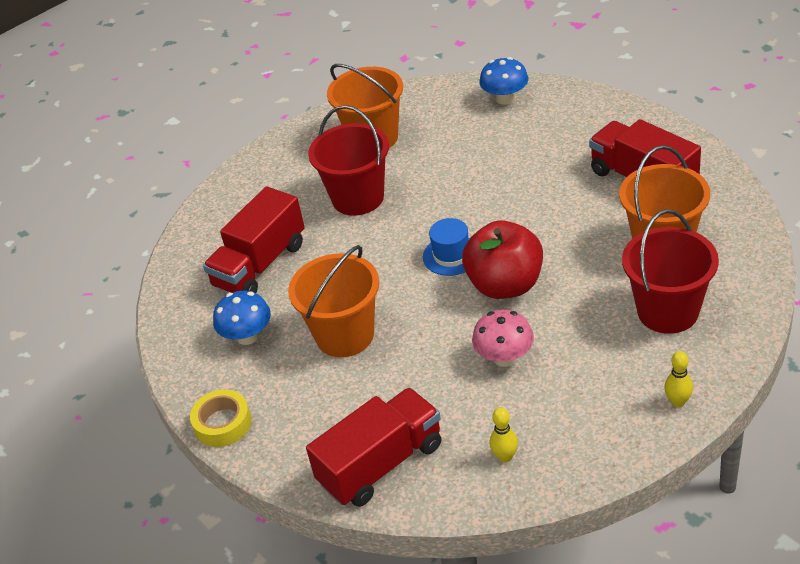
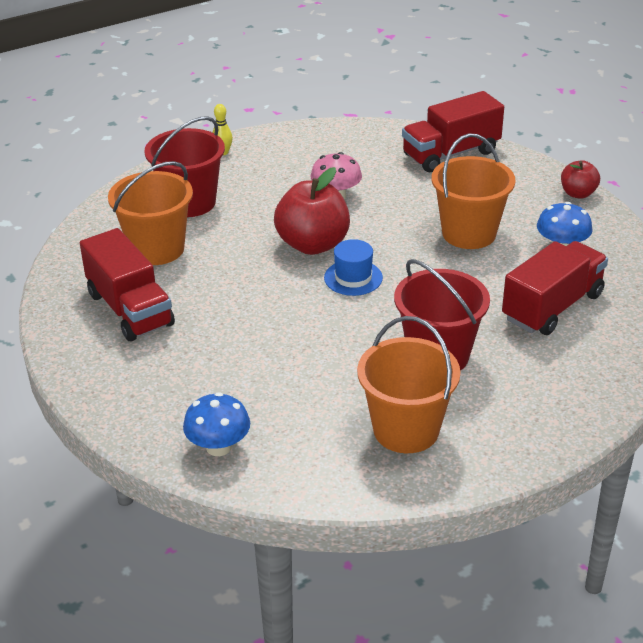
camera: 175 degrees left, 5 degrees down
yellow tape [190,389,252,447] -> red apple [561,160,600,199]
yellow bowling pin [490,407,518,463] -> none

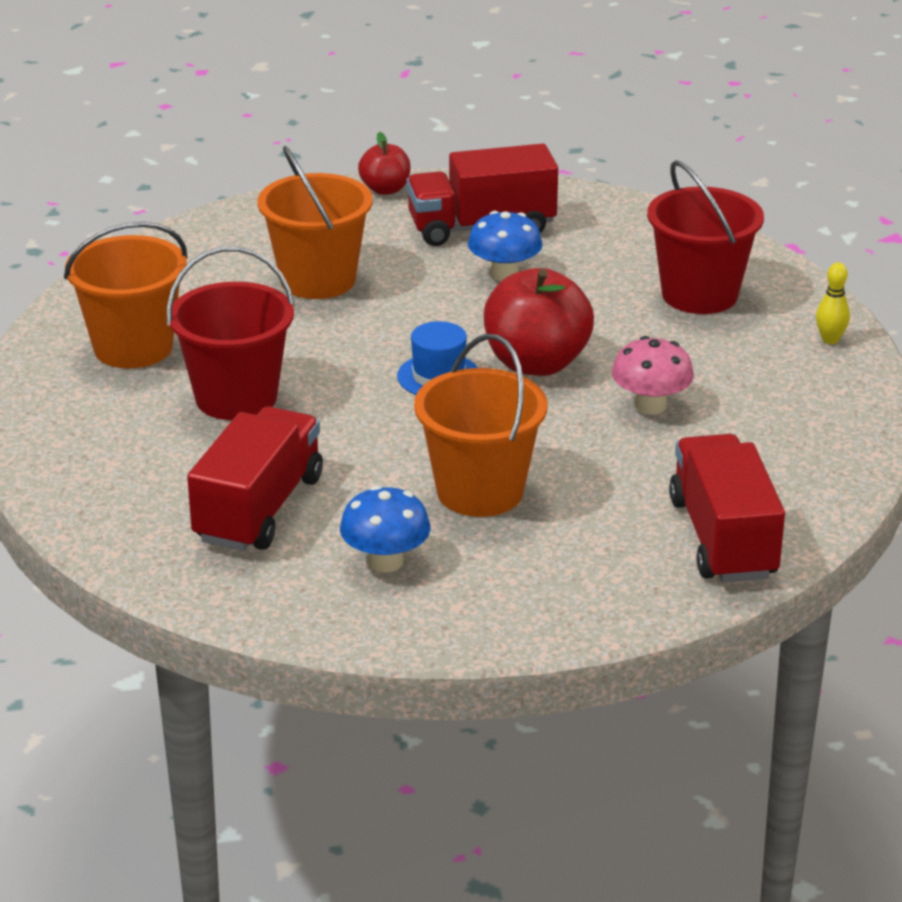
camera: 110 degrees right, 5 degrees down
orange bucket [108,161,193,265] -> orange bucket moved to [257,146,372,299]
blue mushroom [183,392,250,456] -> blue mushroom moved to [468,211,542,281]
red truck [502,241,608,335] -> red truck turned 135 degrees counterclockwise [187,406,323,551]
red apple [561,160,600,199] -> red apple moved to [358,132,411,195]

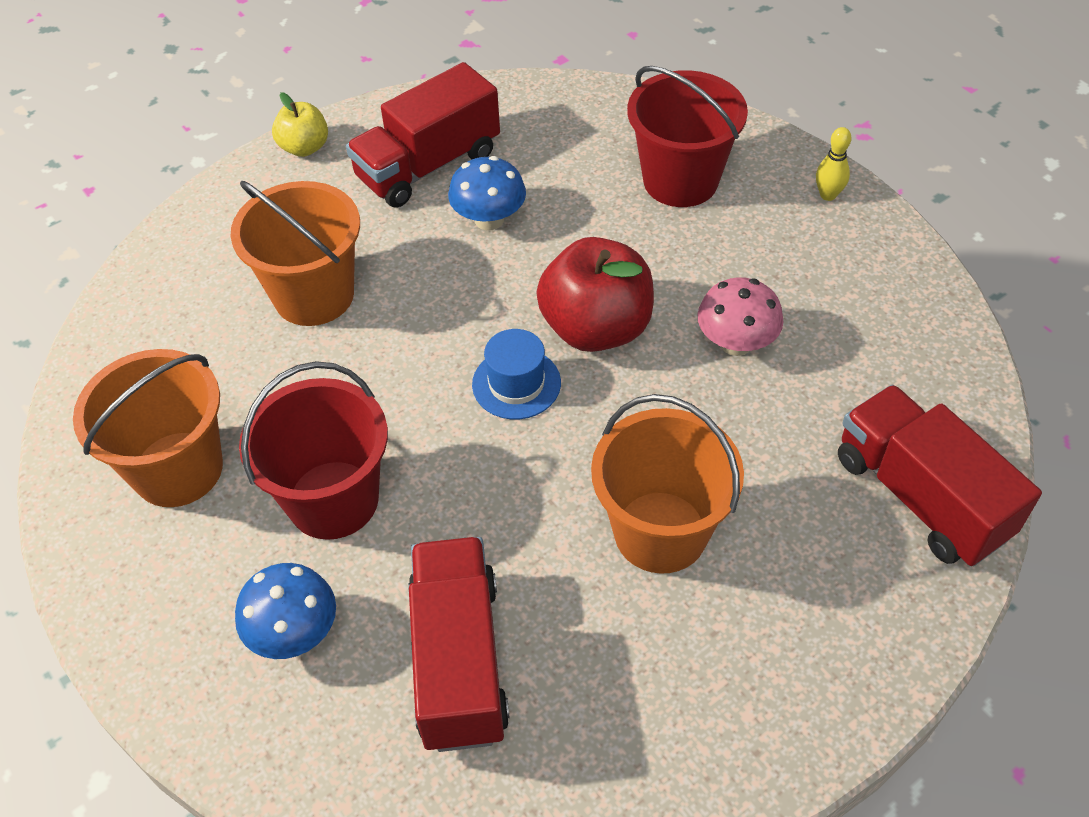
camera: 25 degrees left, 20 degrees up
blue mushroom [340,486,431,573] -> blue mushroom moved to [235,563,336,659]
red apple [358,132,411,195] -> yellow apple [272,92,328,157]

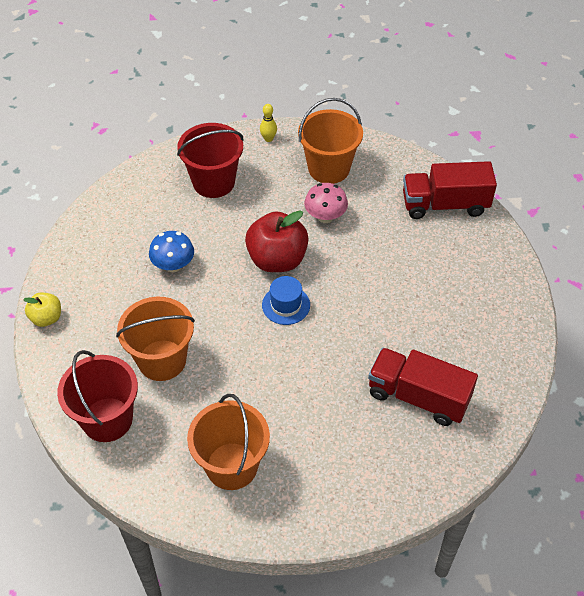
camera: 60 degrees left, 0 degrees up
blue mushroom [235,563,336,659] -> none
red bucket [239,361,388,540] -> red bucket moved to [57,350,138,442]
red truck [346,62,500,207] -> none
orange bucket [591,394,744,574] -> orange bucket moved to [298,98,363,184]

